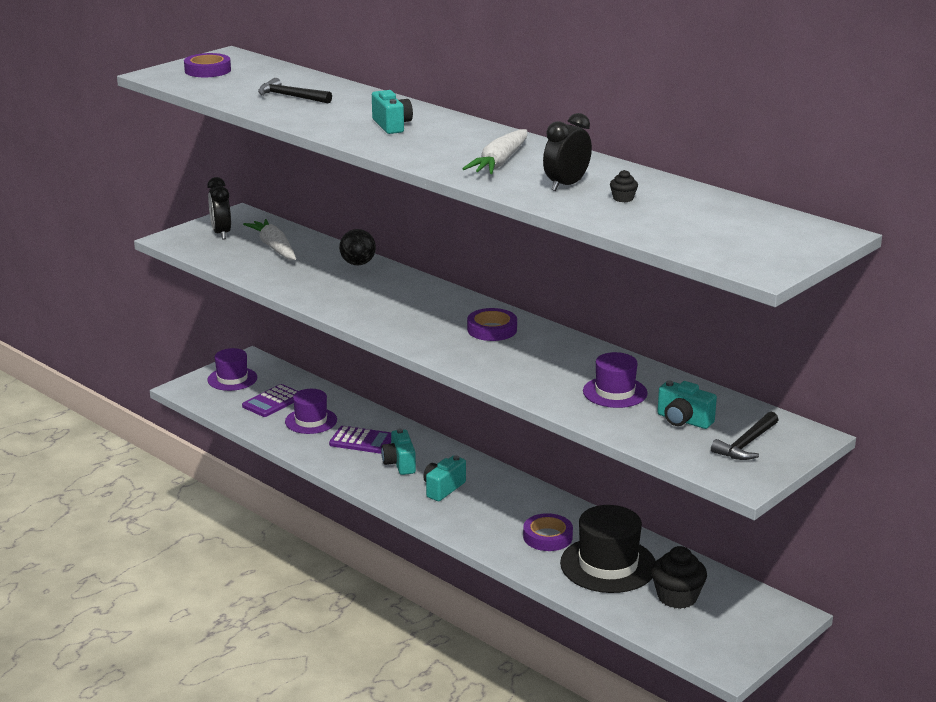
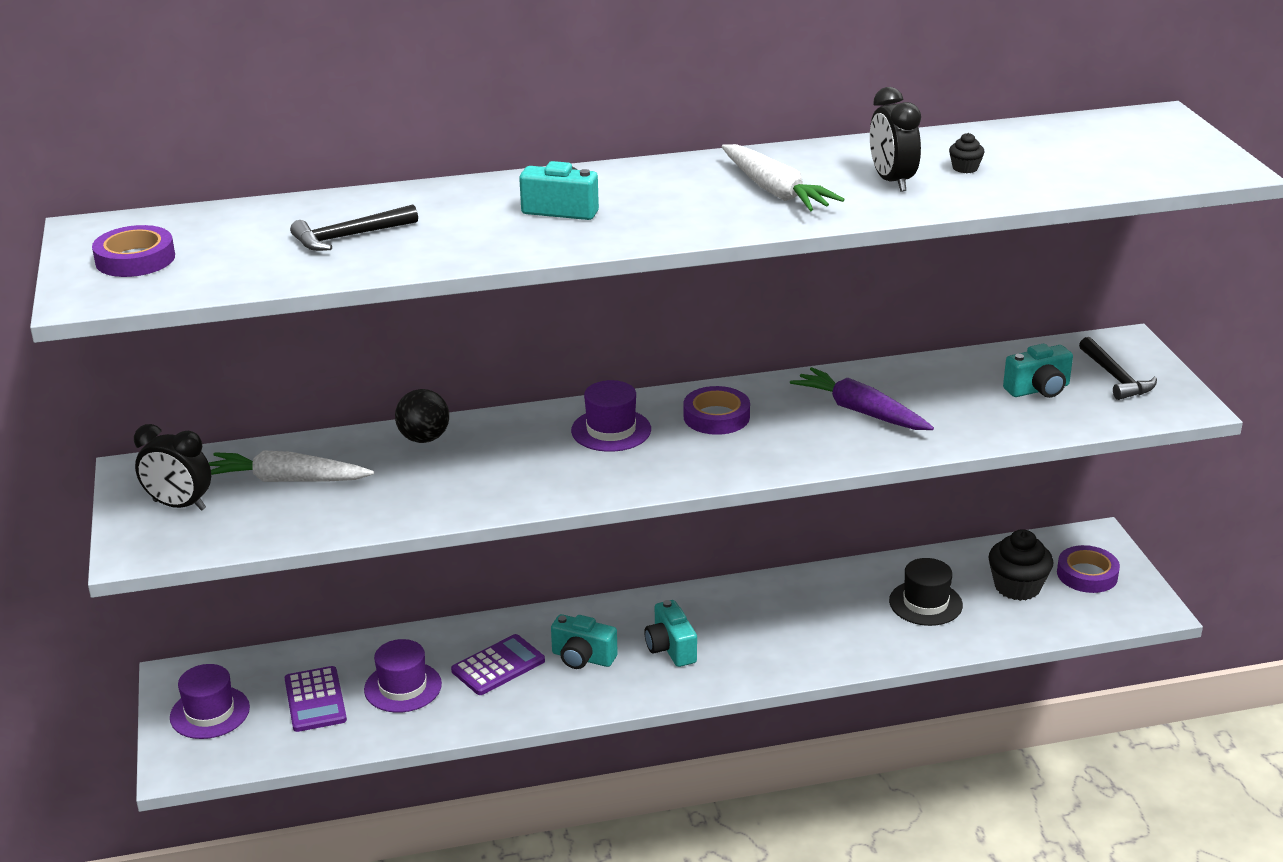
camera: 55 degrees left, 5 degrees up
purple tape [523,513,573,551] -> purple tape moved to [1057,545,1120,593]
black hat [560,505,656,593] -> black hat [889,558,963,626], size x0.63
purple hat [583,352,648,408] -> purple hat moved to [571,380,651,452]
none -> purple carrot [790,367,934,430]

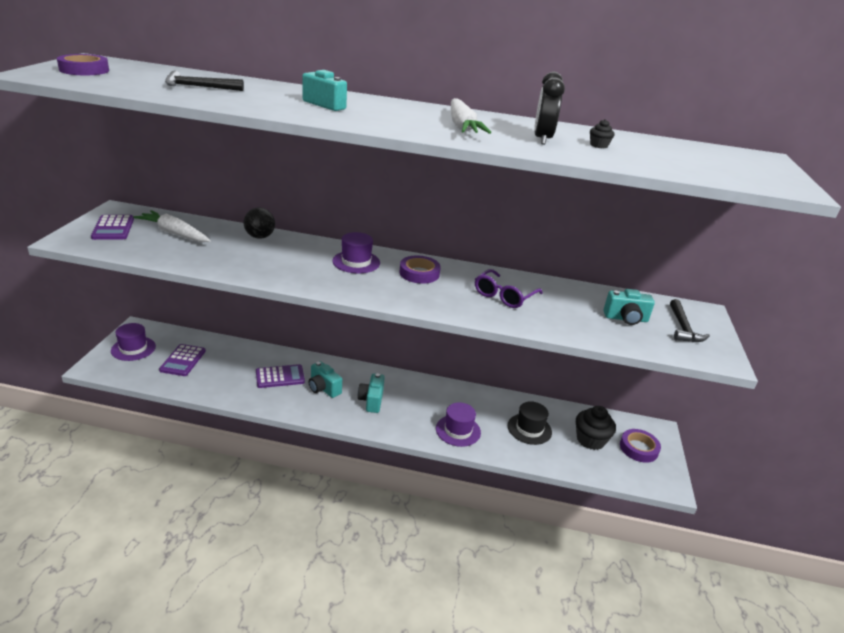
camera: 20 degrees right, 0 degrees up
black clock [134,424,211,511] -> purple calculator [91,215,134,240]
purple hat [364,639,442,713] -> purple hat moved to [436,402,481,447]
purple carrot [790,367,934,430] -> purple glasses [475,269,543,308]

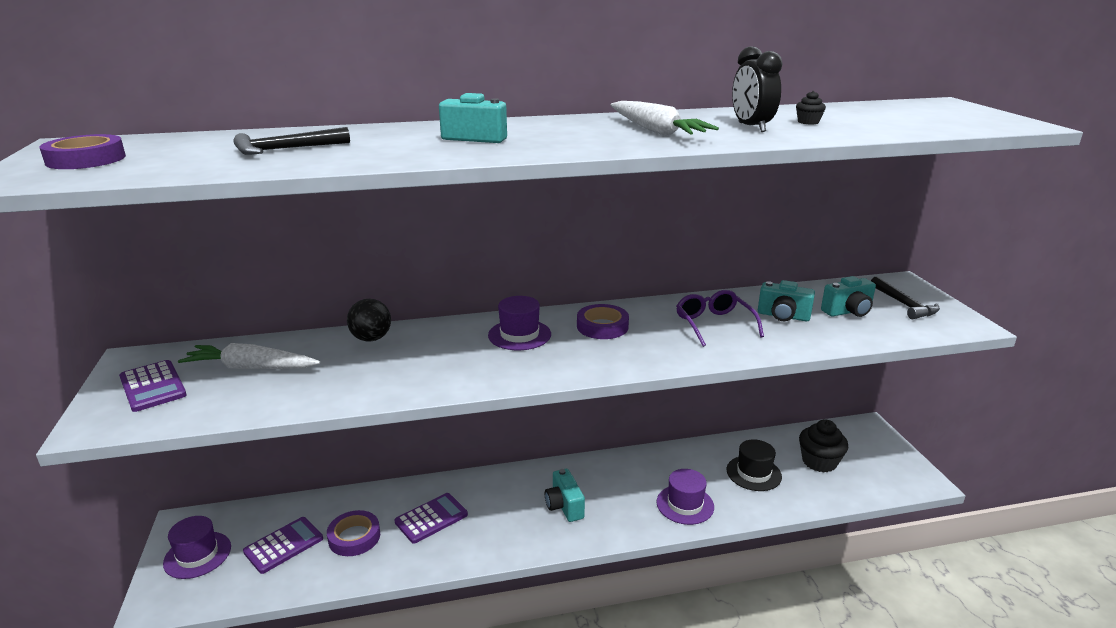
camera: 20 degrees left, 5 degrees down
purple calculator [159,344,206,376] -> purple calculator turned 120 degrees counterclockwise [243,517,323,574]
turquoise camera [309,361,342,398] -> turquoise camera moved to [758,280,815,321]
purple glasses [475,269,543,308] -> purple glasses turned 150 degrees clockwise [676,290,764,347]
purple tape [620,429,661,463] -> purple tape moved to [327,510,380,556]

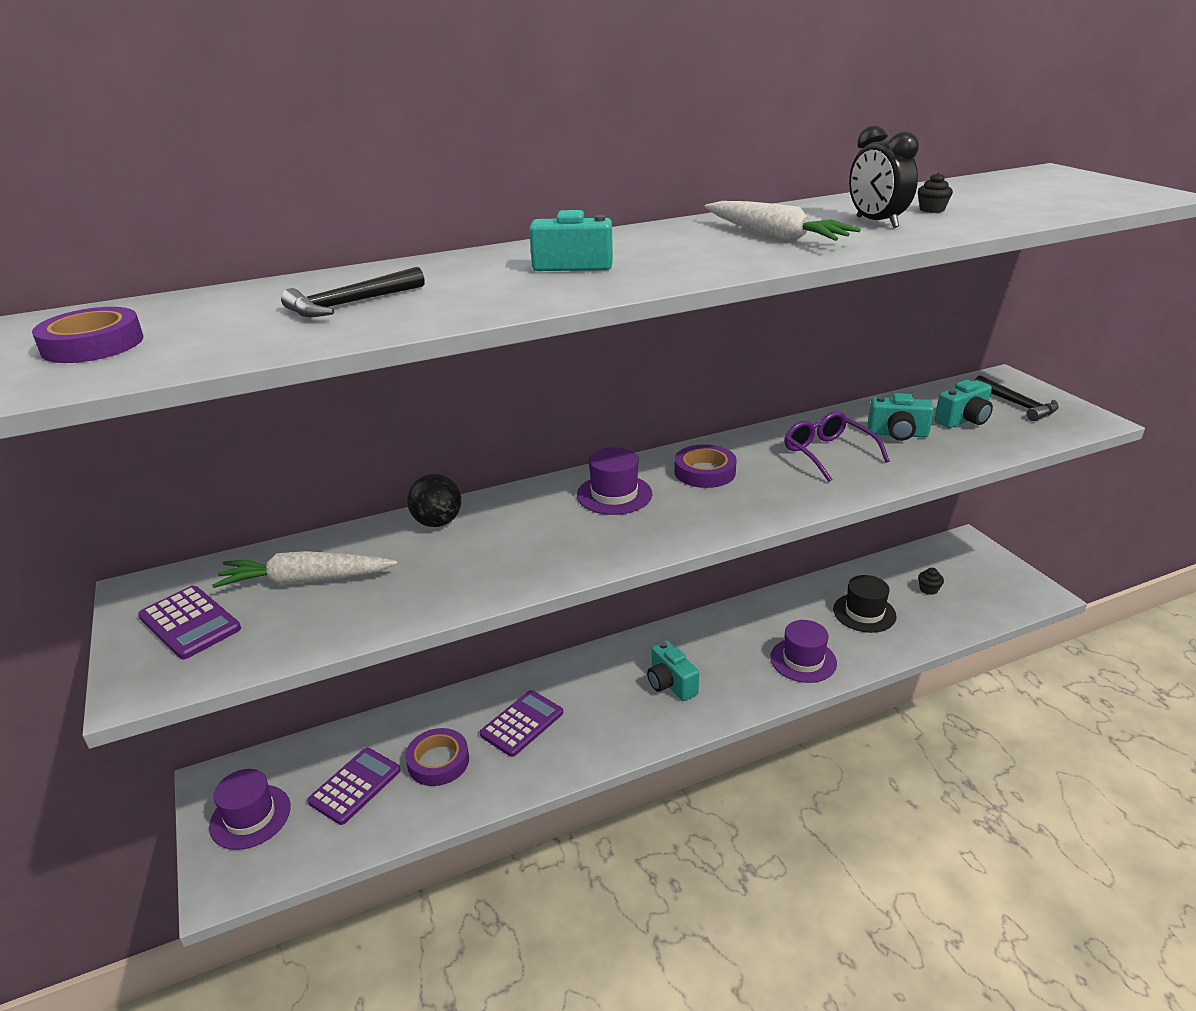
camera: 10 degrees left, 5 degrees up
black cupcake [799,419,848,473] -> black cupcake [918,568,944,595], size x0.47

